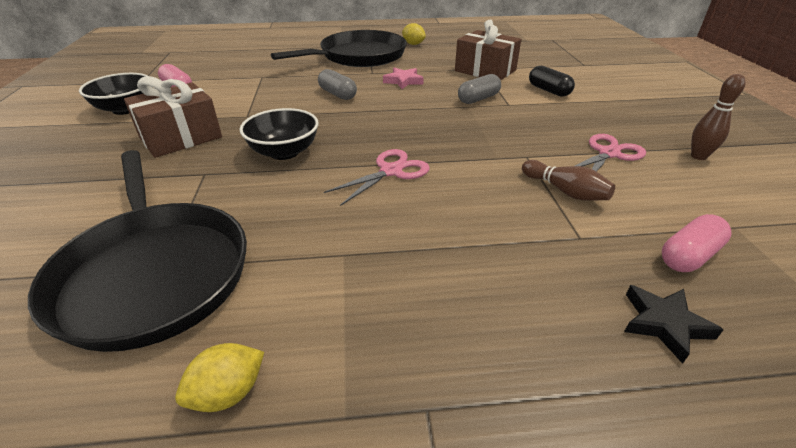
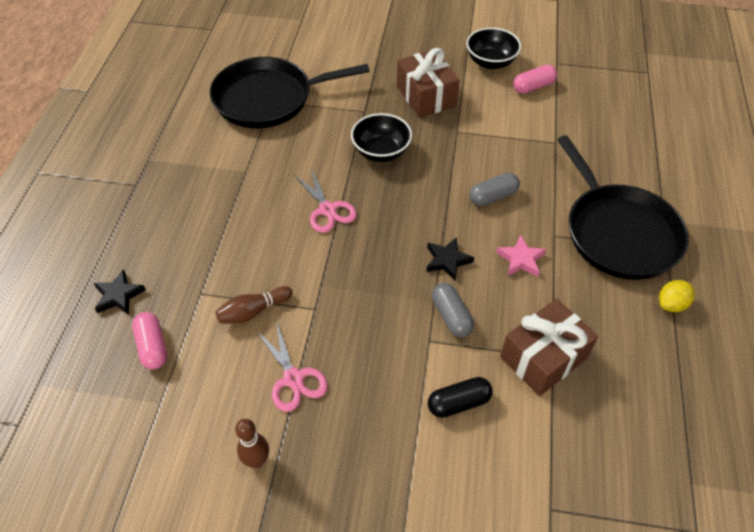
camera: 105 degrees right, 15 degrees up
yellow lemon [175,343,264,412] -> none
none -> black star [426,237,474,281]

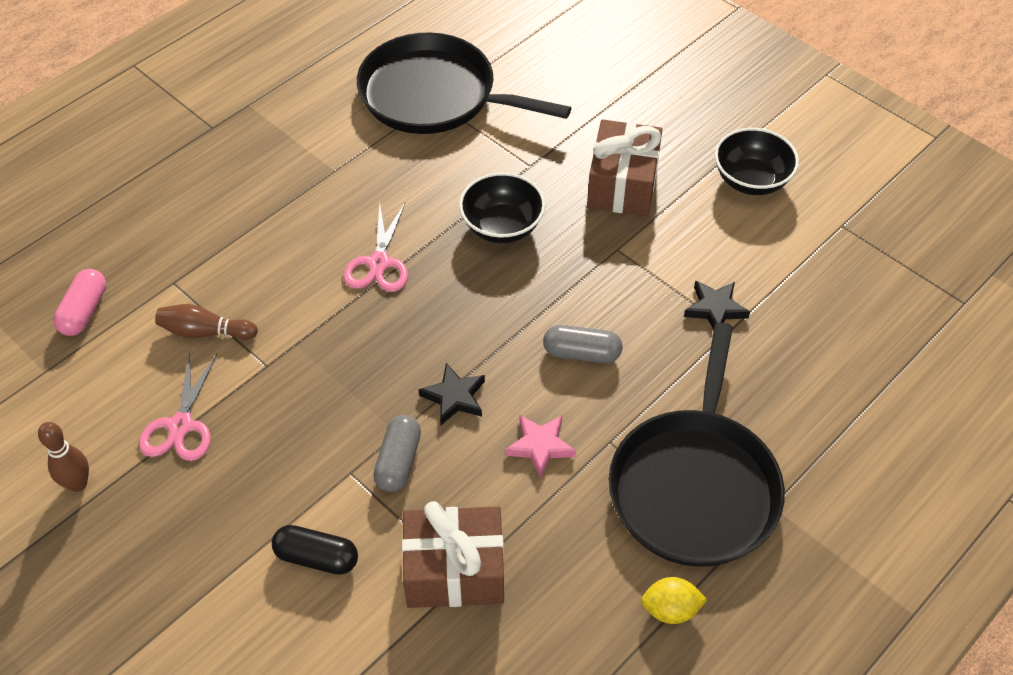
camera: 35 degrees right, 0 degrees up
black star [94,269,146,315] -> black star moved to [684,281,750,329]
pink capsule [513,65,557,94] -> none

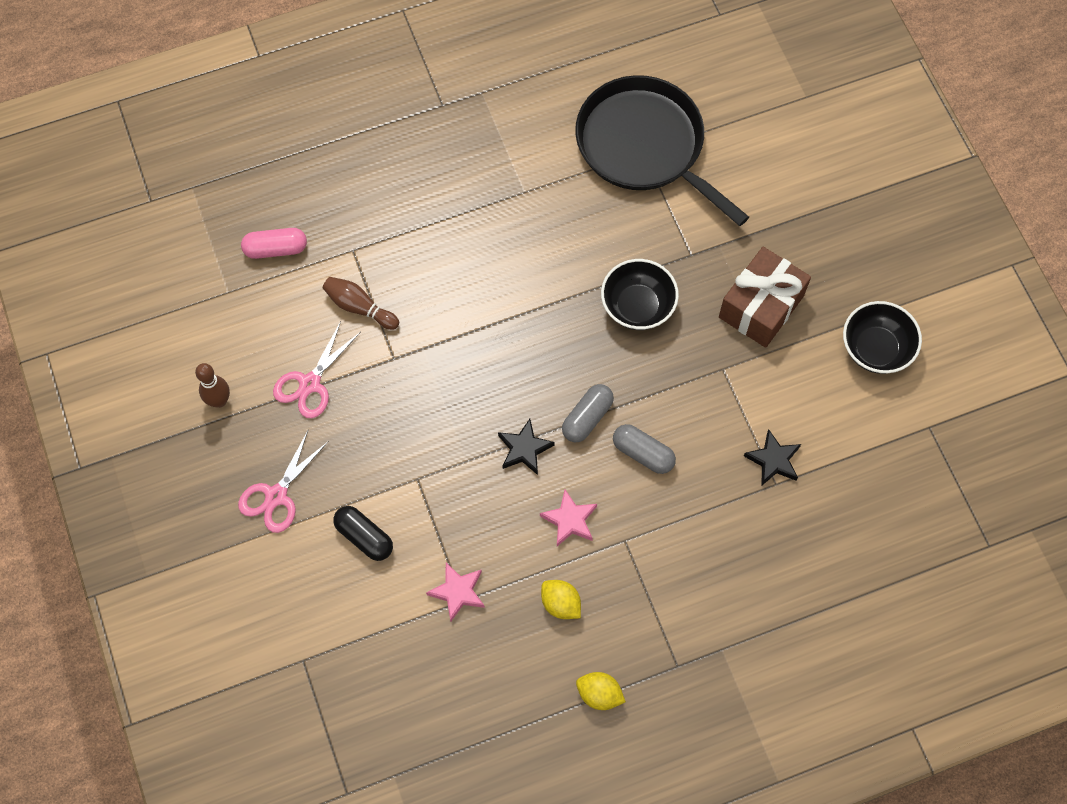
camera: 25 degrees right, 15 degrees up
pink capsule [53,269,106,336] -> pink capsule turned 45 degrees clockwise [241,228,307,259]
pink scissors [343,202,408,292] -> pink scissors moved to [238,431,329,533]
grey capsule [373,415,421,492] -> grey capsule moved to [562,384,614,443]
brown gift [402,501,504,608] -> pink star [426,563,485,622]
black pan [609,323,785,567] -> none
none -> yellow lemon [541,580,581,619]

